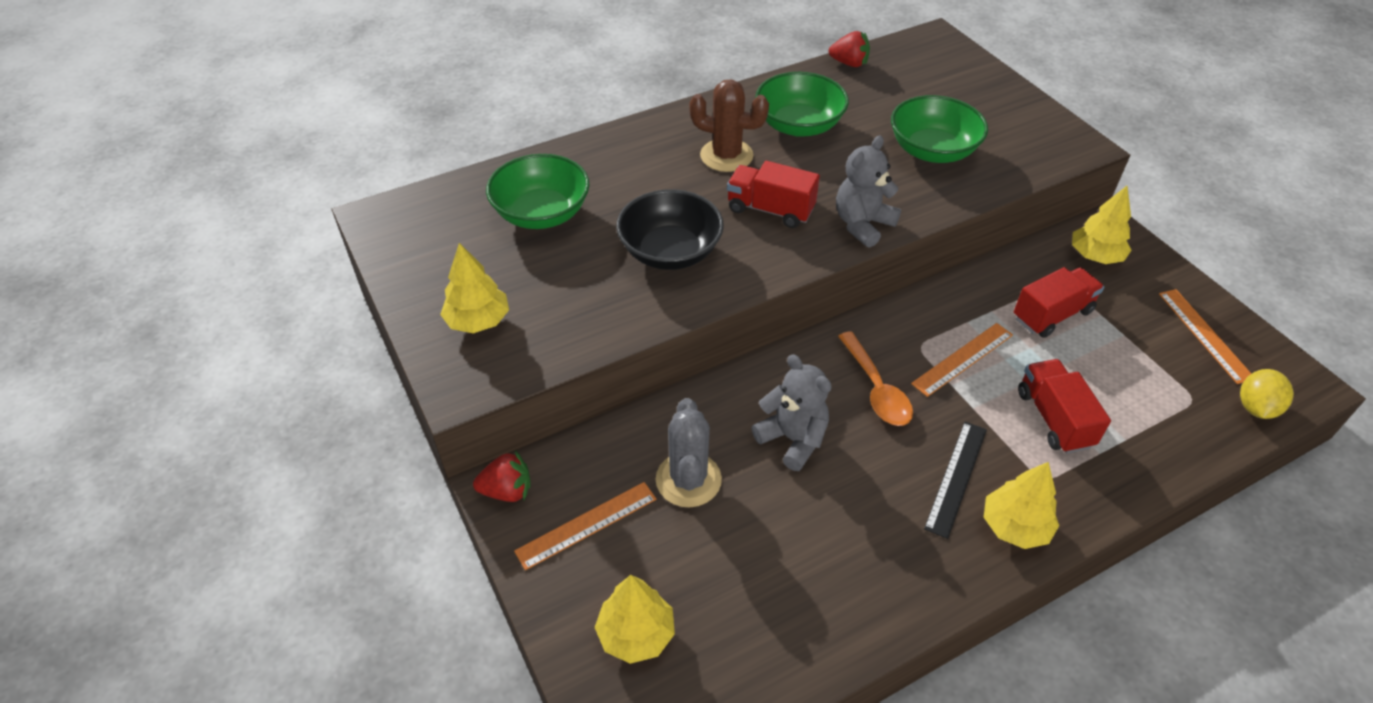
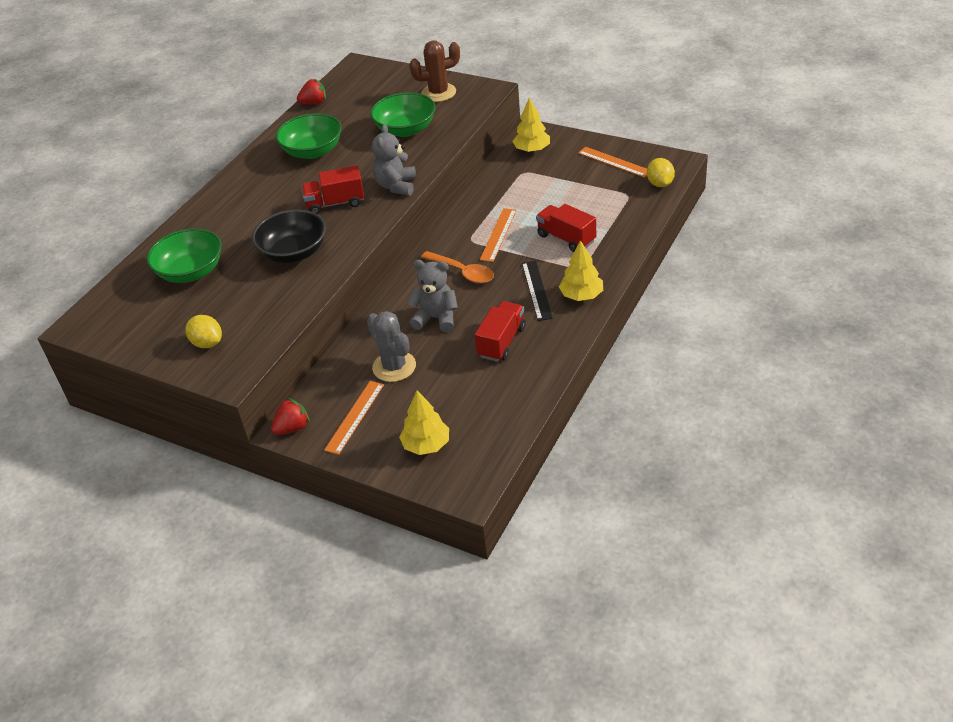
camera: 30 degrees left, 5 degrees down
yellow tree [440,243,509,333] -> yellow lemon [185,315,222,348]
brown cactus [689,80,769,172] -> brown cactus moved to [409,40,460,102]
red truck [1014,267,1104,338] -> red truck moved to [475,301,526,362]

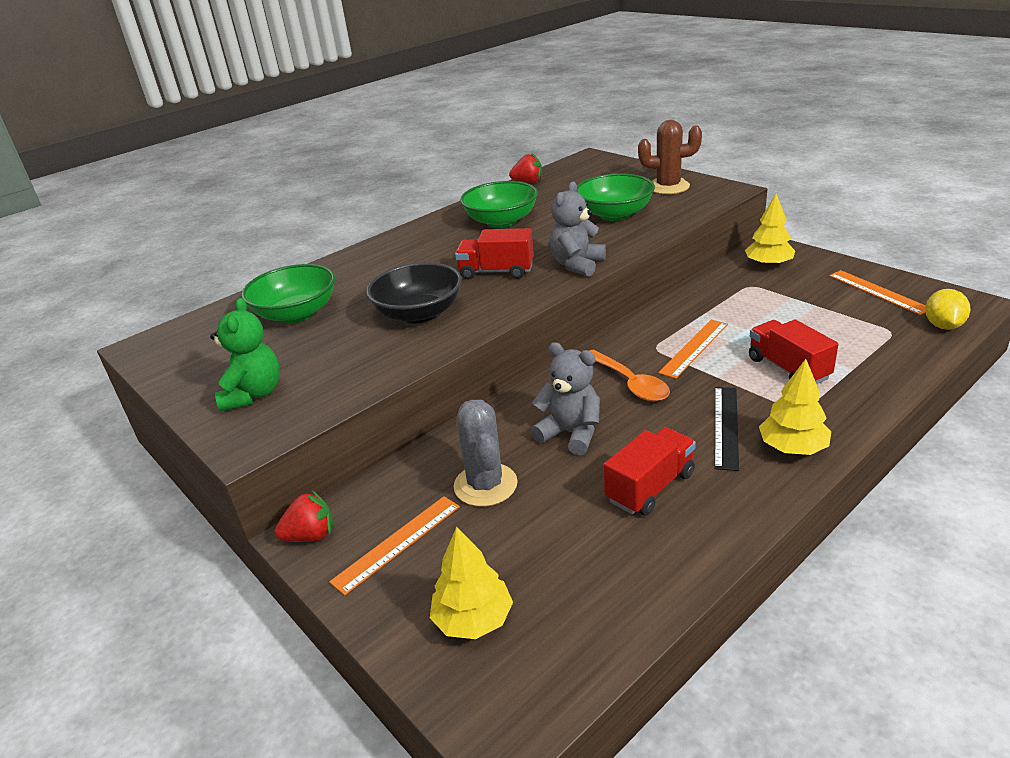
camera: 20 degrees right, 10 degrees down
yellow lemon [185,315,222,348] -> green teddy bear [210,298,280,412]

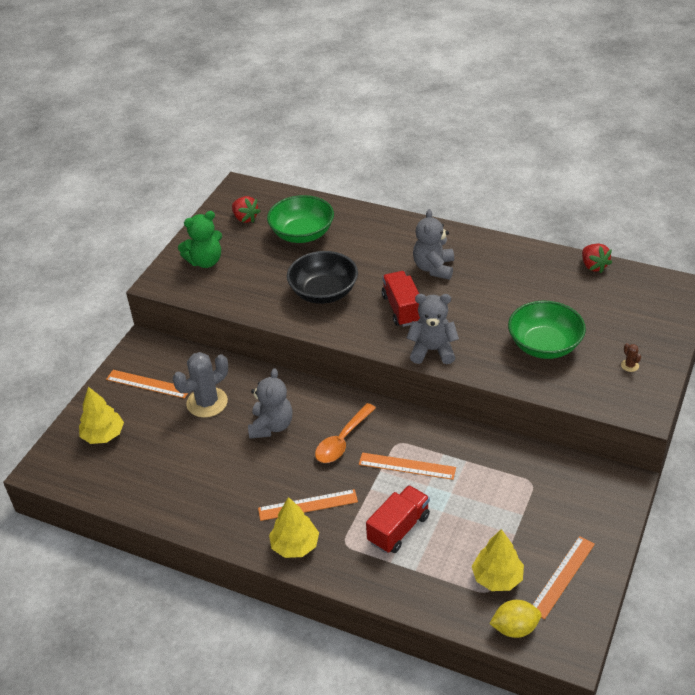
camera: 65 degrees right, 10 degrees up
red strawberry [274,491,333,542] -> red strawberry moved to [232,196,261,223]
green bowl [460,181,538,228] -> none
red truck [604,427,696,516] -> none
brown cactus [638,120,702,194] -> brown cactus [621,343,641,372], size x0.41
black ruler [715,387,739,471] -> orange ruler [258,489,358,521]
yellow tree [745,193,795,267] -> yellow tree moved to [472,529,524,591]
none -> grey teddy bear [413,209,454,280]

